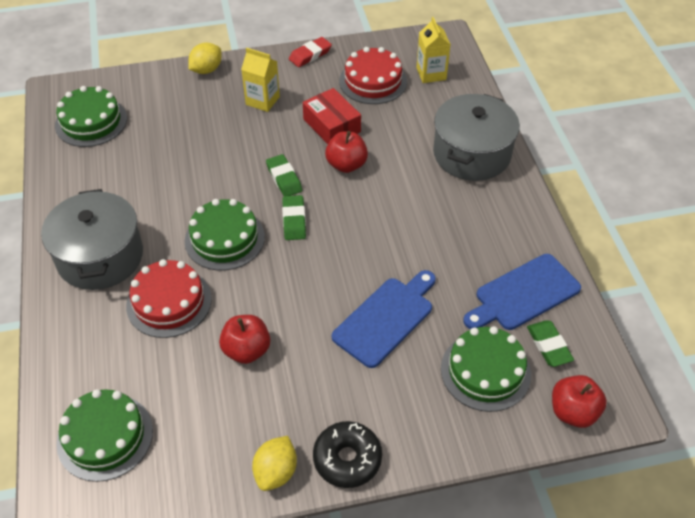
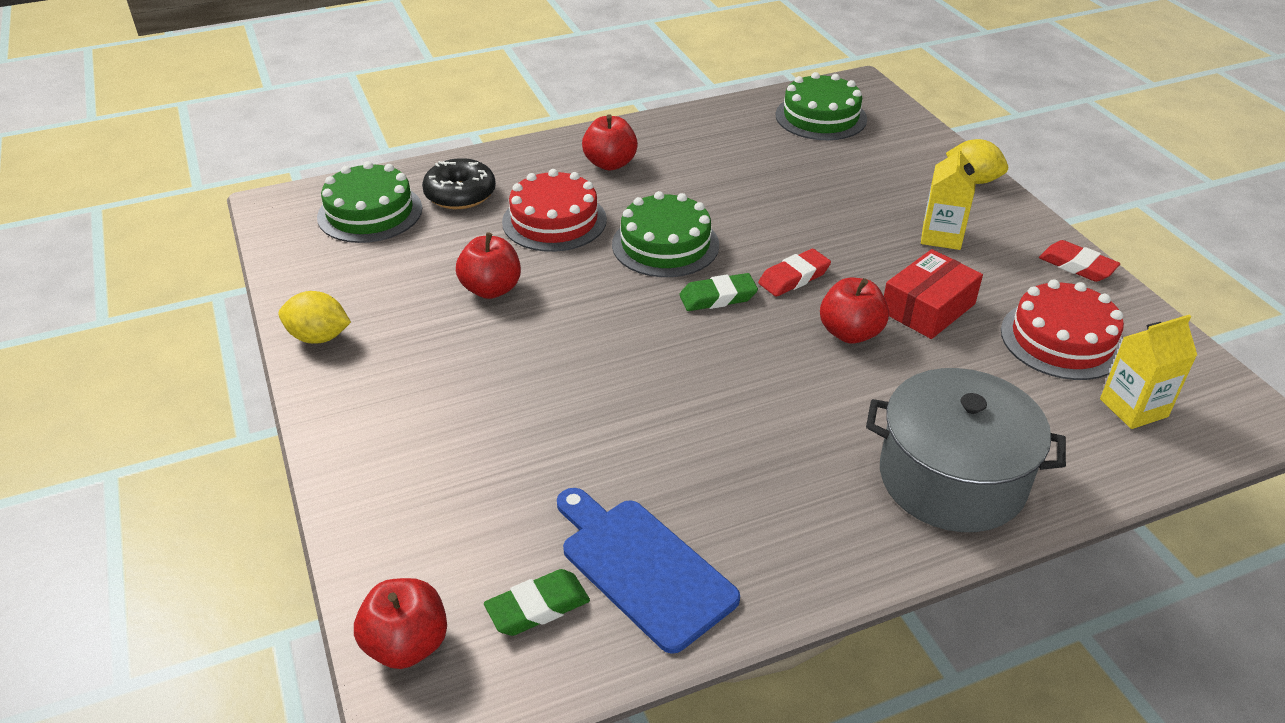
camera: 80 degrees right, 10 degrees down
grey pot [41,189,143,290] -> red apple [582,114,638,170]
green eraser [266,154,302,196] -> red eraser [758,249,831,297]
black donut [313,421,382,488] -> black donut moved to [422,158,496,209]
blue cutting board [332,270,436,368] -> none
green cake [441,326,531,412] -> none

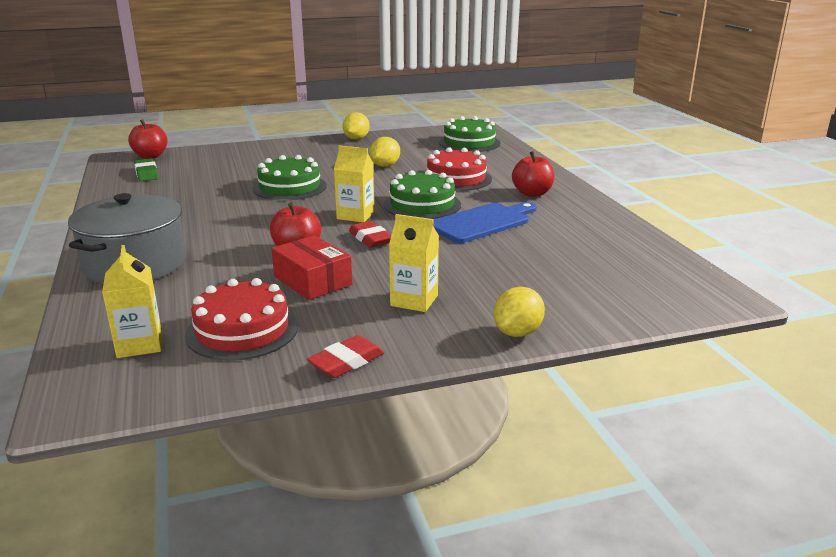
camera: 95 degrees right, 15 degrees down
black donut [422,158,496,209] -> none
red apple [456,232,521,299] -> yellow lemon [370,137,400,167]
blue cutting board [557,488,740,654] -> blue cutting board moved to [433,202,537,243]
green eraser [679,273,758,311] -> yellow carton [334,146,375,222]
green cake [776,72,867,140] -> green cake moved to [253,155,327,200]

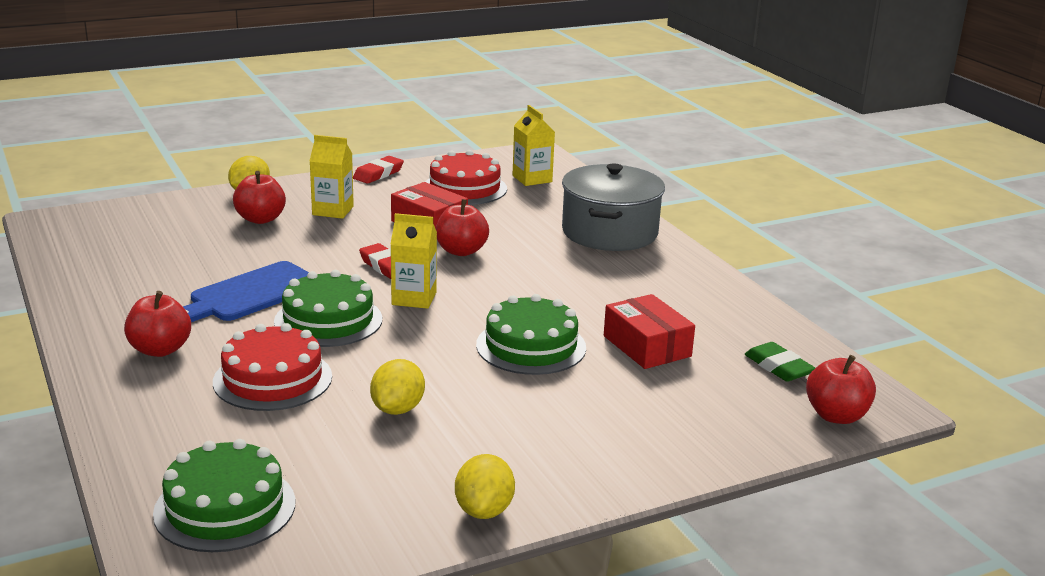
camera: 170 degrees right, 0 degrees up
none -> red apple [233,171,286,224]
none -> red box [604,294,695,369]

